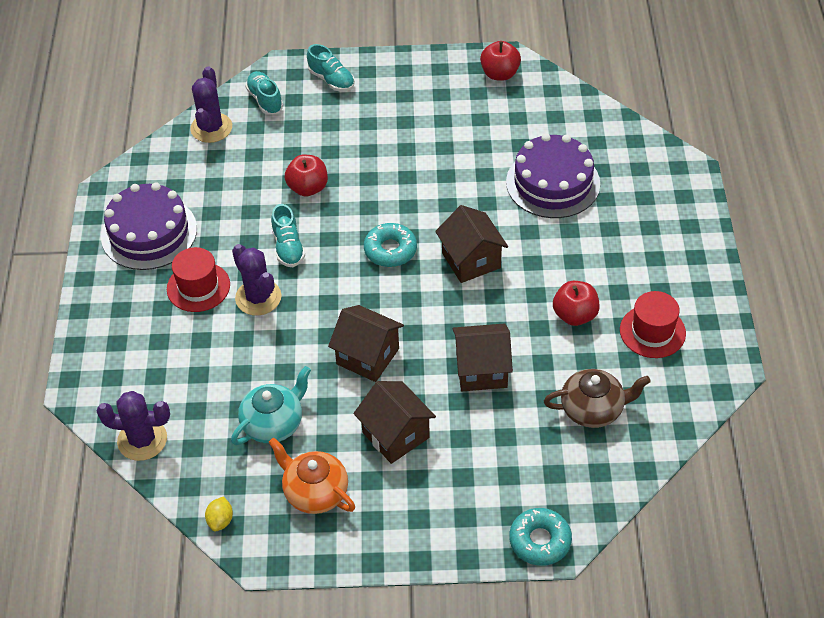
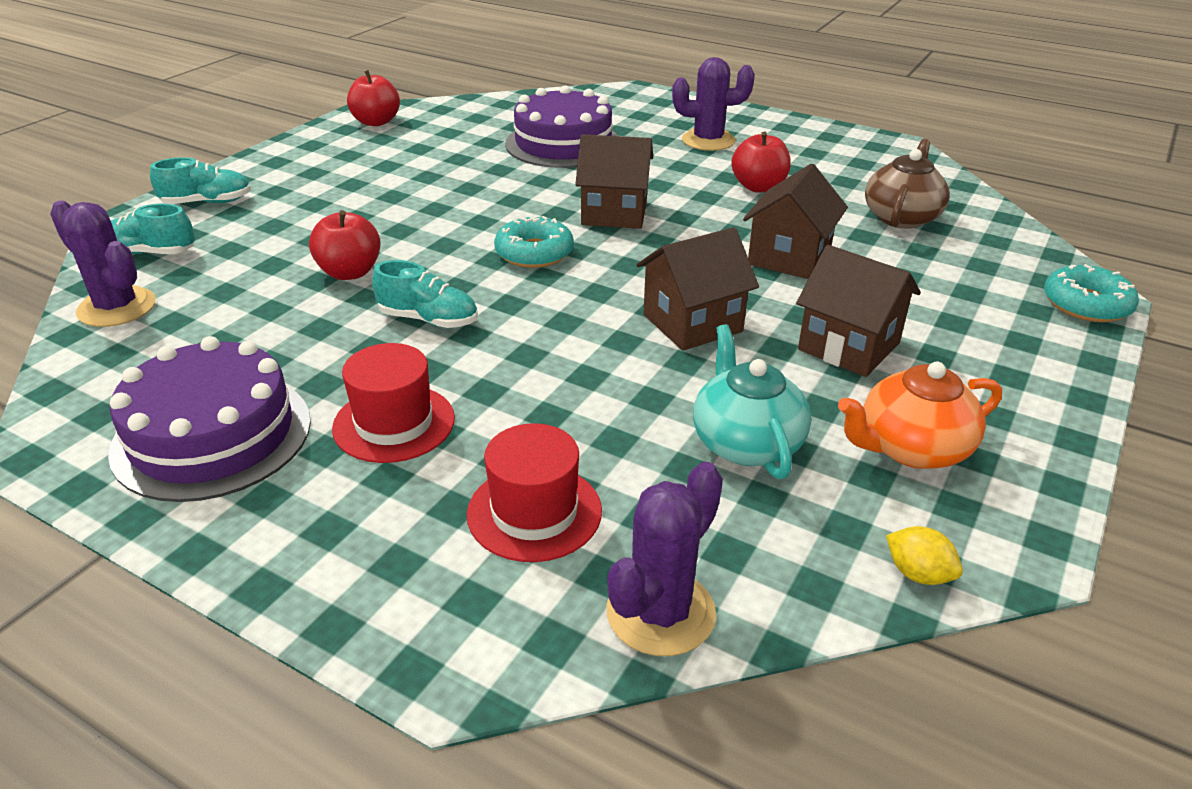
camera: 60 degrees left, 15 degrees down
purple cactus [232,244,282,316] -> purple cactus moved to [672,57,755,151]
brown house [353,381,436,464] -> brown house turned 45 degrees clockwise [796,245,921,377]
red hat [620,291,686,358] -> red hat moved to [467,423,602,562]

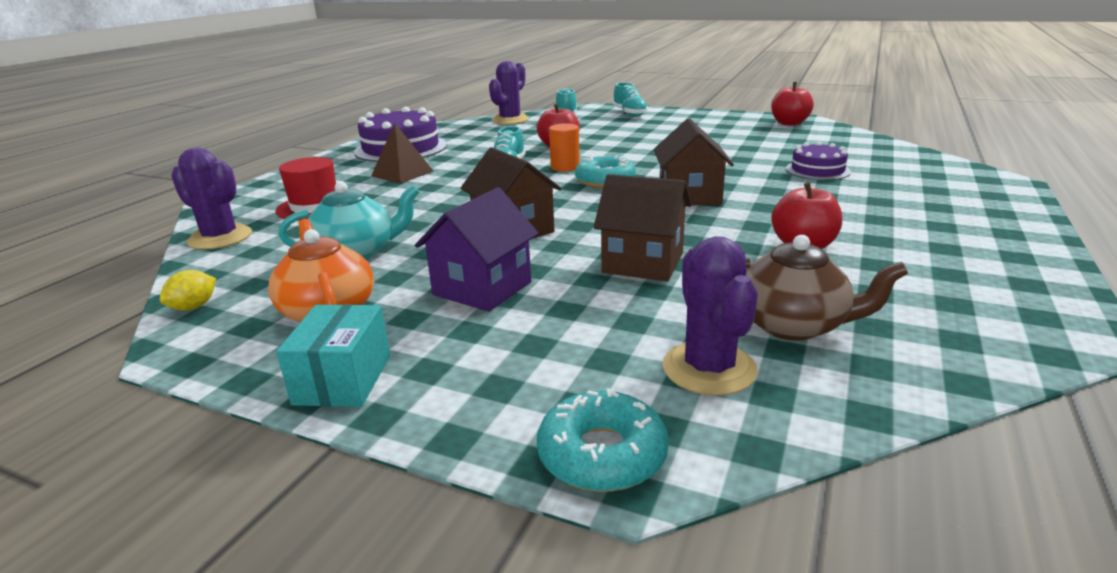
camera: 85 degrees right, 10 degrees down
red hat [332,343,455,463] -> brown pyramid [371,123,434,184]
purple cake [505,85,619,168] -> purple cake [786,142,851,180], size x0.56
purple cactus [672,57,755,151] -> purple cactus moved to [662,236,758,396]
brown house [796,245,921,377] -> purple house [415,187,539,312]
none -> turquoise box [276,304,390,407]
none -> orange cylinder [549,123,580,172]

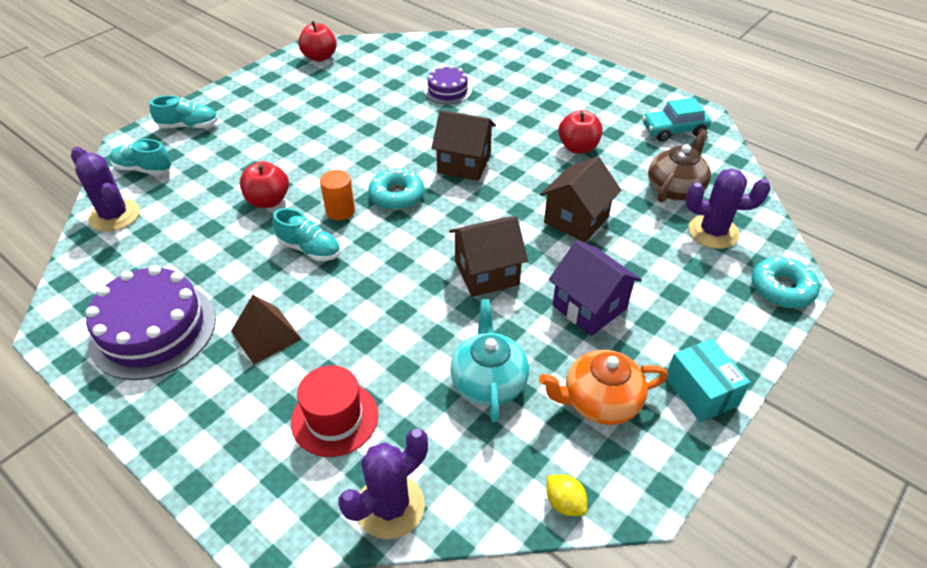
camera: 75 degrees left, 20 degrees up
turquoise box [276,304,390,407] -> turquoise box turned 45 degrees clockwise [667,338,751,422]
none -> turquoise car [642,98,712,142]

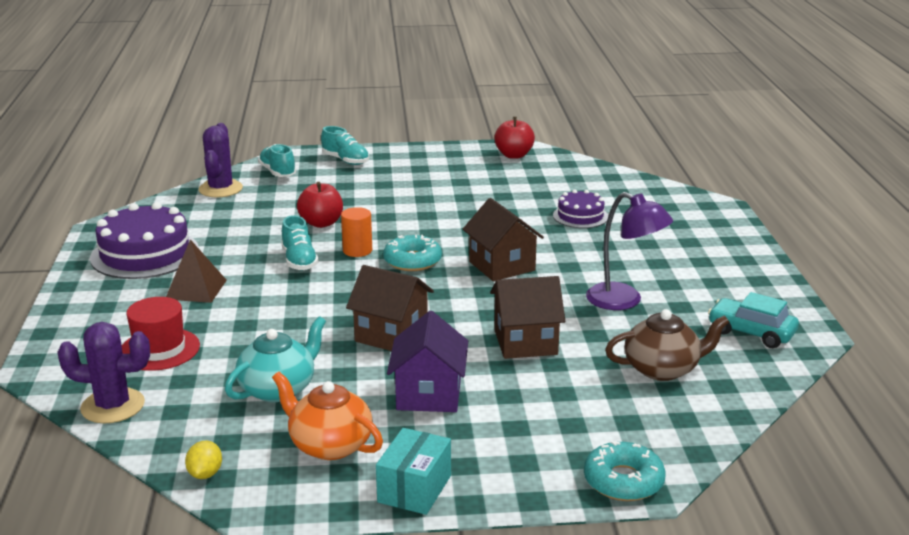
camera: 45 degrees right, 20 degrees down
red apple [558,110,603,154] -> purple lamp [586,192,673,310]
purple cactus [686,169,771,249] -> none

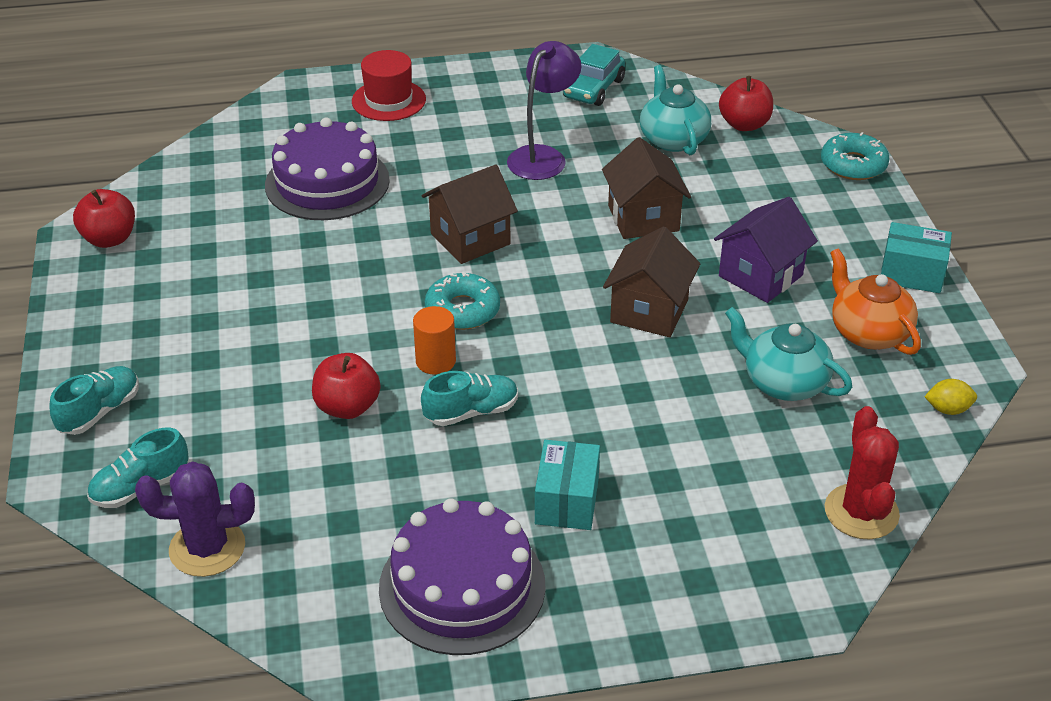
camera: 95 degrees left, 15 degrees up
purple cactus [57,322,150,424] -> red cactus [825,406,900,540]
red hat [122,297,200,371] -> red hat moved to [352,50,426,121]
brown pyramid [166,239,227,303] -> turquoise box [535,440,600,530]
orange teapot [272,372,383,460] -> orange teapot turned 120 degrees clockwise [830,248,921,355]
purple house [387,311,468,412] -> purple house turned 45 degrees counterclockwise [714,197,818,303]
purple cake [553,189,608,228] -> purple cake [265,117,390,220], size x1.79
brown teapot [605,309,729,381] -> turquoise teapot [640,65,711,155]
none -> red apple [719,76,773,131]

